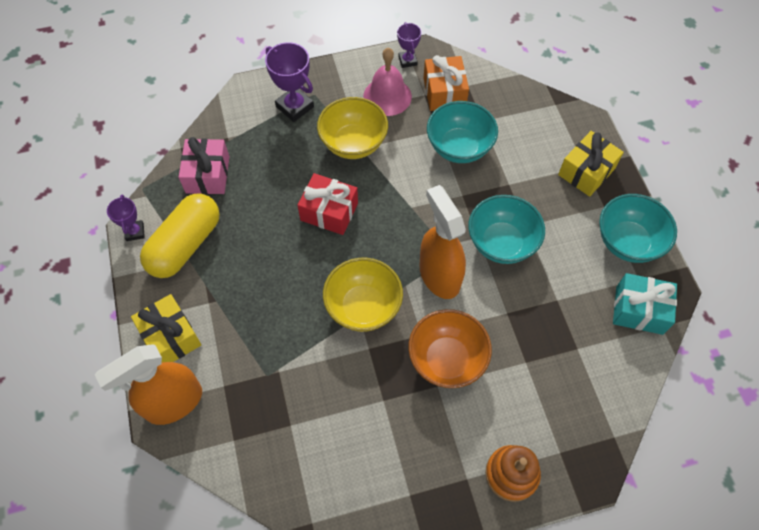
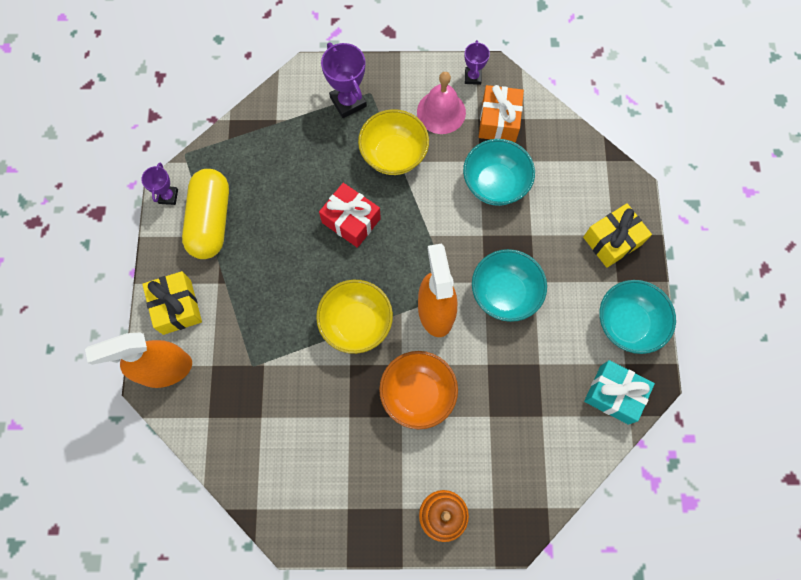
camera: 15 degrees right, 10 degrees up
yellow capsule [140,194,220,278] -> yellow capsule turned 45 degrees counterclockwise [182,169,229,259]
pink gift [179,137,229,194] -> none

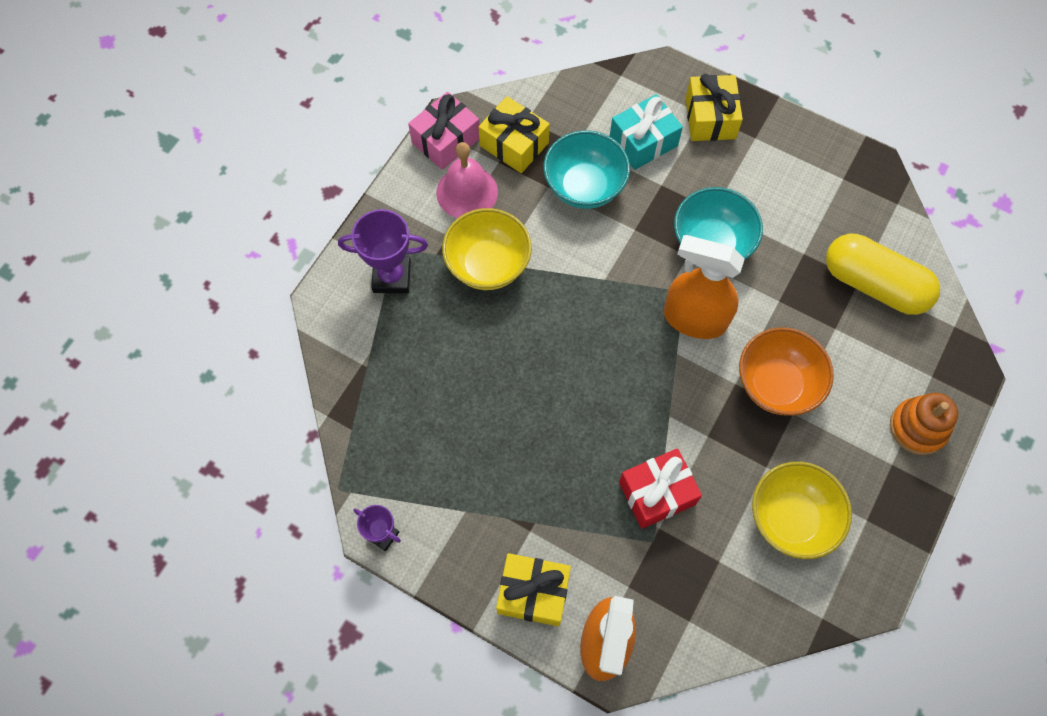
camera: 60 degrees left, 5 degrees down
yellow capsule [182,169,229,259] -> yellow capsule moved to [826,234,940,315]
yellow bowl [316,280,393,354] -> yellow bowl moved to [752,462,852,559]
red gift [319,183,381,248] -> red gift moved to [619,448,702,529]
purple trophy [464,40,490,85] -> pink gift [408,92,480,170]
orange gift [479,85,524,142] -> yellow gift [479,96,550,173]
turquoise gift [584,360,655,425] -> turquoise gift moved to [610,94,683,170]
turquoise bowl [599,280,676,354] -> none

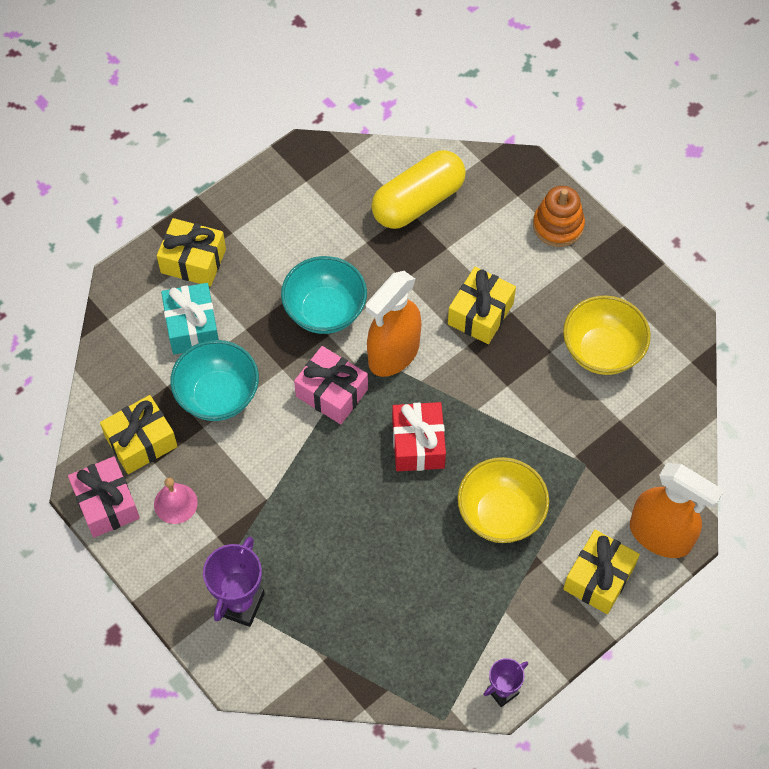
camera: 70 degrees left, 5 degrees down
pink bell [436,142,498,218] -> pink bell [154,478,198,524], size x0.67
yellow bowl [442,208,532,290] -> yellow bowl moved to [457,457,549,543]
red gift [619,448,702,529] -> red gift moved to [392,402,446,471]
orange bowl [739,327,834,416] -> yellow gift [448,267,516,344]
none -> pink gift [294,346,368,424]

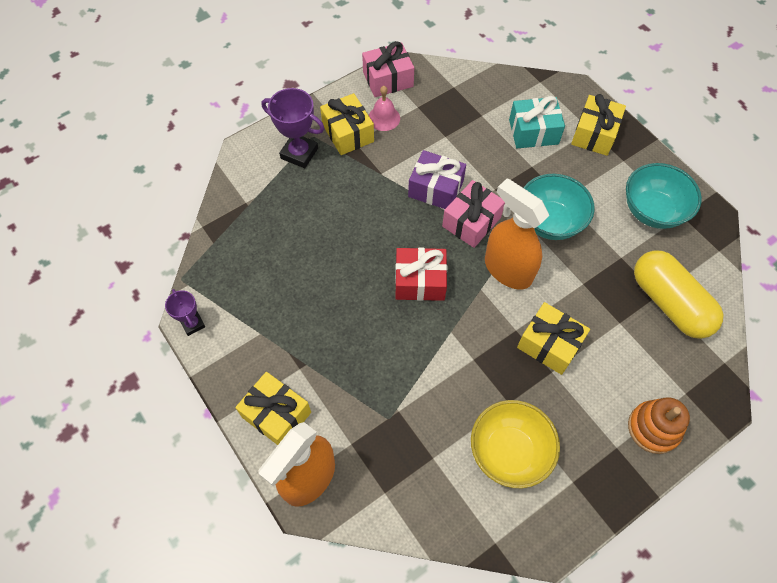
camera: 95 degrees right, 0 degrees up
yellow gift [100,395,178,474] -> yellow gift moved to [320,93,374,155]
turquoise bowl [170,340,259,421] -> turquoise bowl moved to [626,163,702,229]
yellow bowl [457,457,549,543] -> none
none -> purple gift [408,150,466,209]

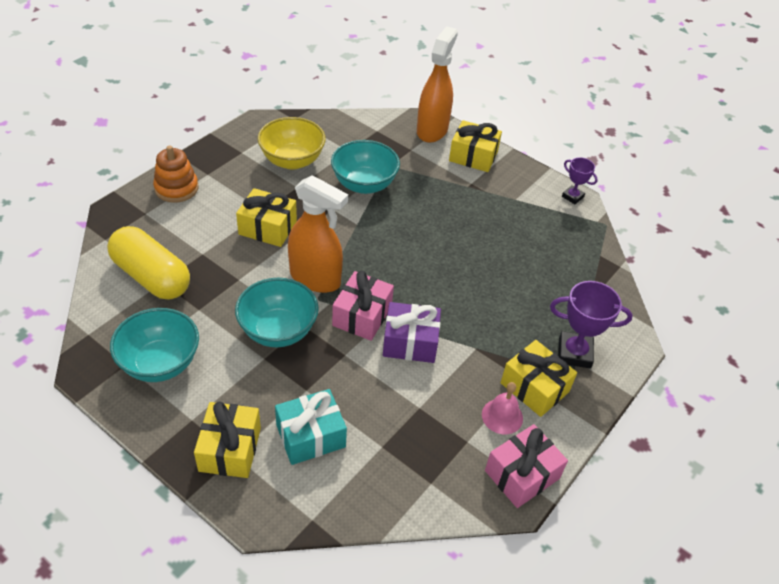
camera: 160 degrees right, 15 degrees down
red gift [395,248,447,301] -> none
none -> turquoise bowl [331,140,400,194]

